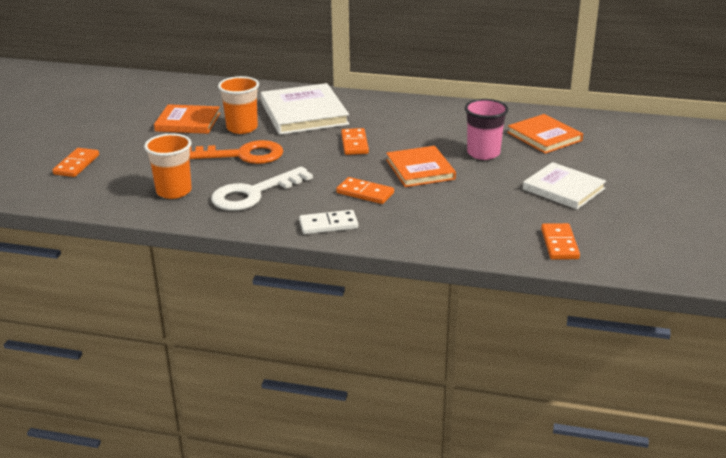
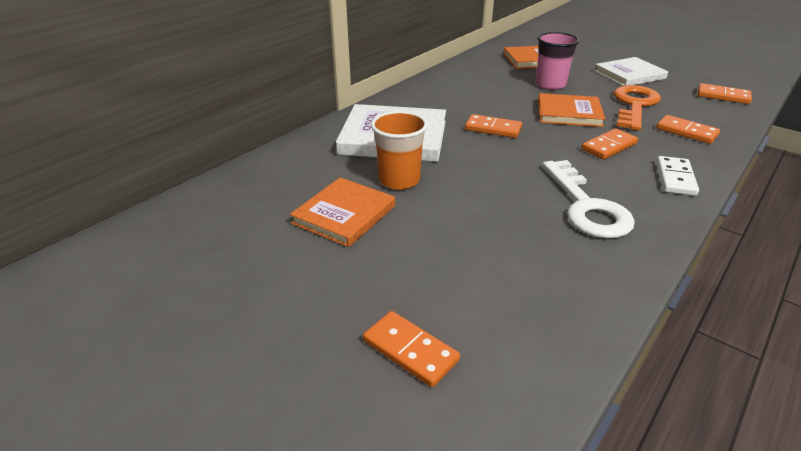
camera: 65 degrees left, 5 degrees up
orange cup [144,133,192,199] -> none
orange key [190,140,283,164] -> orange key moved to [614,85,661,131]
none -> orange domino [656,115,720,144]

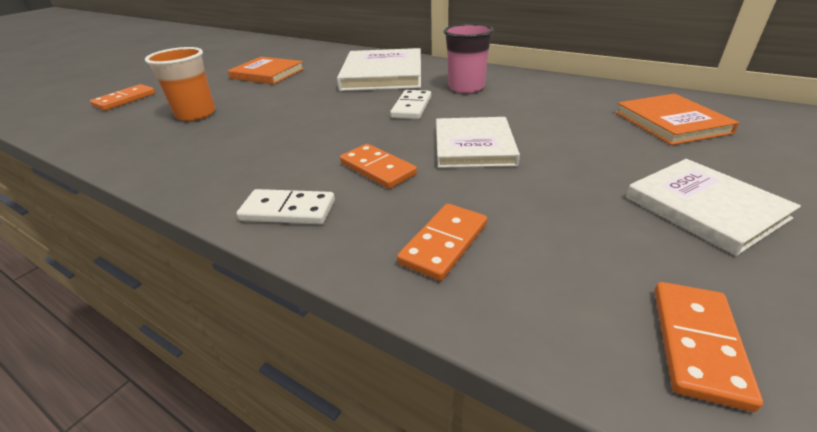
camera: 85 degrees right, 0 degrees up
orange cup [371,111,428,190] -> orange cup moved to [145,47,215,121]
orange domino [465,114,522,138] -> white domino [390,90,431,119]
pink cup [536,32,580,90] -> pink cup moved to [444,24,494,93]
orange book [538,93,605,127] -> white book [436,117,520,168]
white key [543,160,635,238] -> none
orange key [614,85,661,131] -> none

